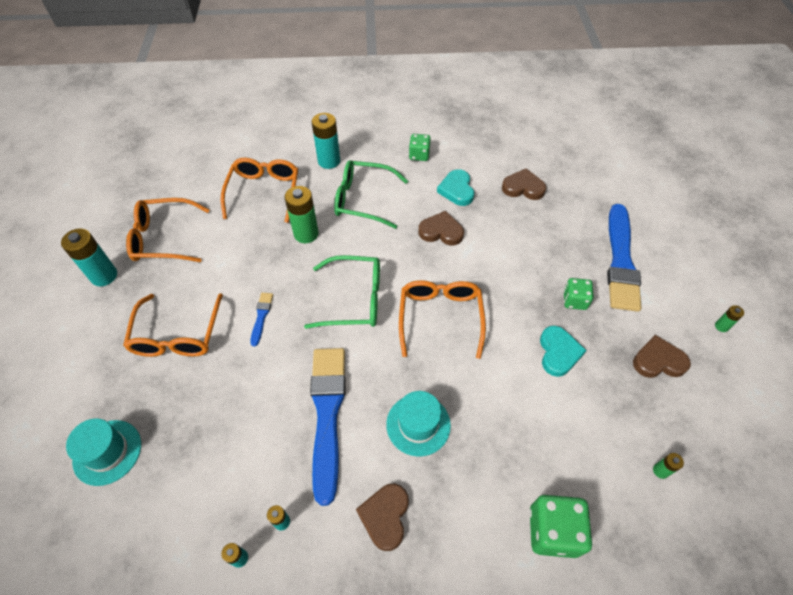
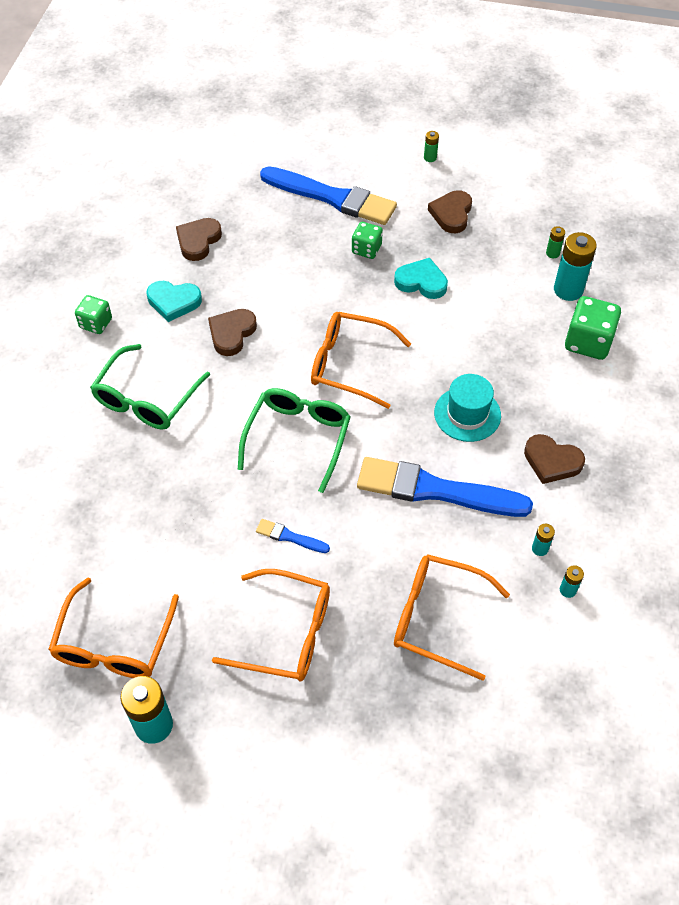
camera: 75 degrees left, 0 degrees up
turquoise hat [66,418,141,486] -> none
orange glasses [221,158,298,223] -> orange glasses moved to [394,554,510,681]
green battery [285,186,319,243] -> none
turquoise battery [312,113,340,169] -> turquoise battery moved to [554,232,597,301]

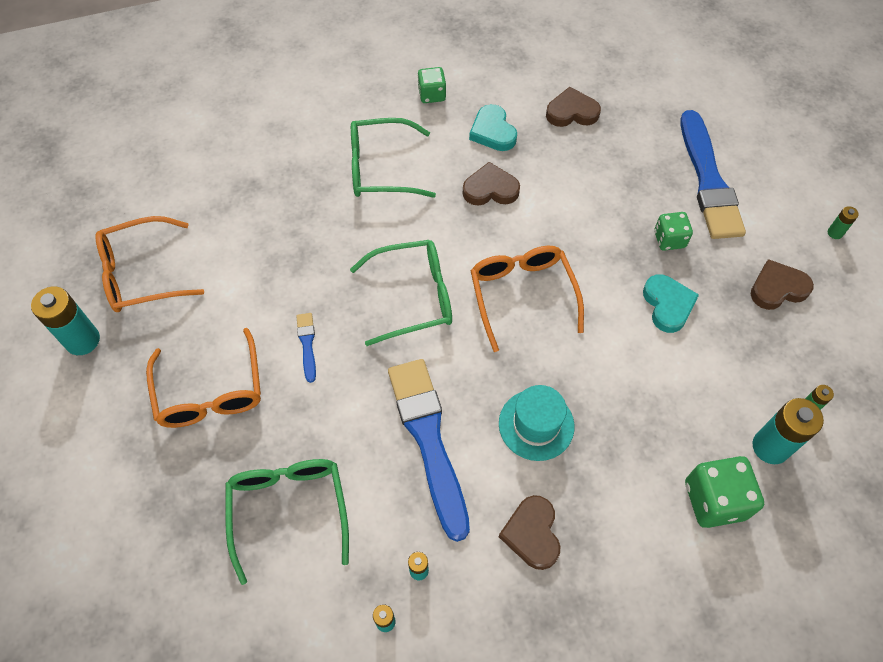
camera: 60 degrees right, 5 degrees up
orange glasses [394,554,510,681] -> green glasses [225,459,349,585]

